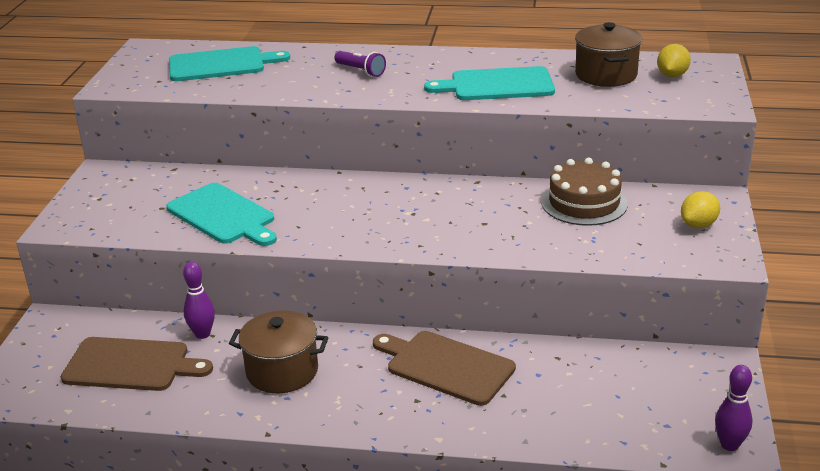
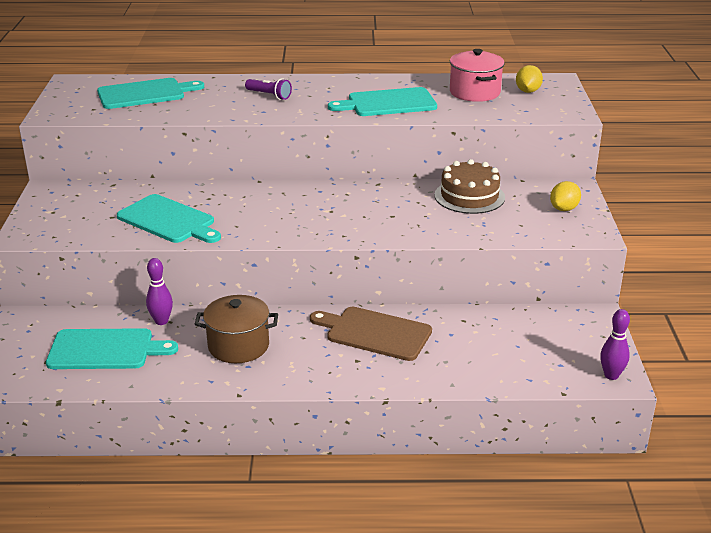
camera: 10 degrees left, 0 degrees up
brown cutting board [61,337,213,391] -> turquoise cutting board [46,328,178,369]
brown pot [575,22,642,87] -> pink pot [450,49,505,102]

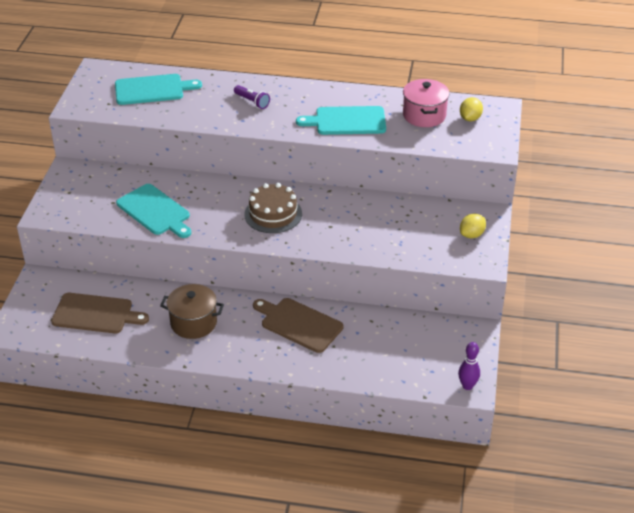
camera: 10 degrees right, 10 degrees up
turquoise cutting board [46,328,178,369] -> brown cutting board [51,293,149,333]
purple bowling pin [146,258,173,325] -> none
brown cake [434,159,505,214] -> brown cake moved to [244,183,302,233]

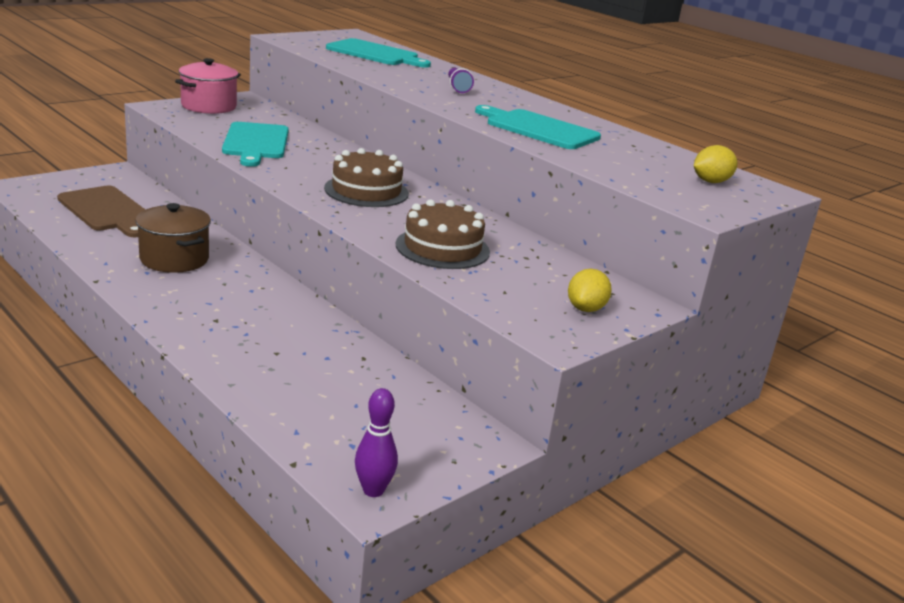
camera: 35 degrees right, 15 degrees down
brown cutting board [253,298,344,353] -> none
pink pot [403,79,450,127] -> pink pot moved to [175,58,241,114]
yellow lemon [460,214,486,238] -> yellow lemon turned 60 degrees counterclockwise [568,269,612,312]
none -> brown cake [396,199,490,269]

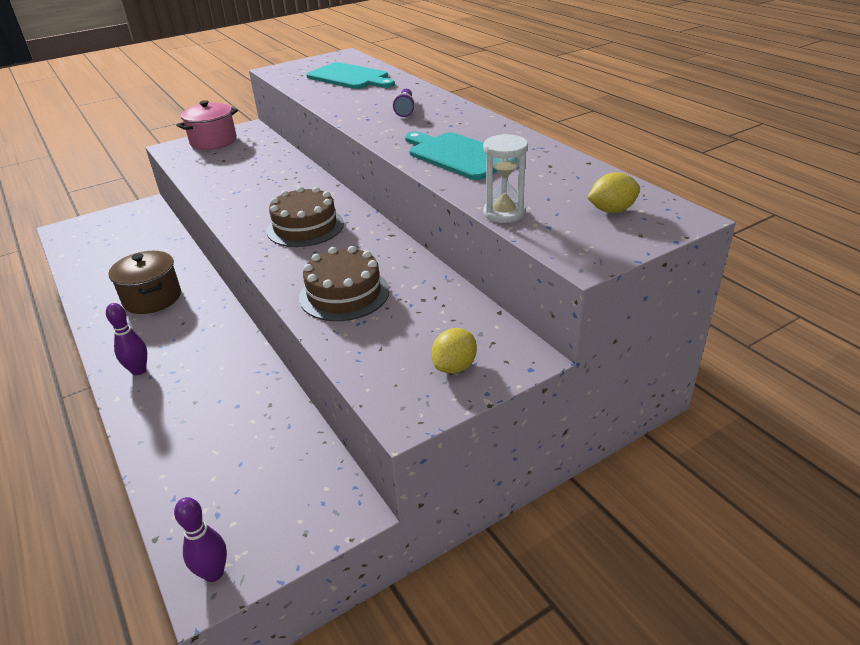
camera: 15 degrees right, 10 degrees up
brown cutting board [57,185,146,237] -> none
turquoise cutting board [222,122,289,167] -> none
none -> purple bowling pin [106,303,147,375]
none -> white hourglass [483,134,528,223]

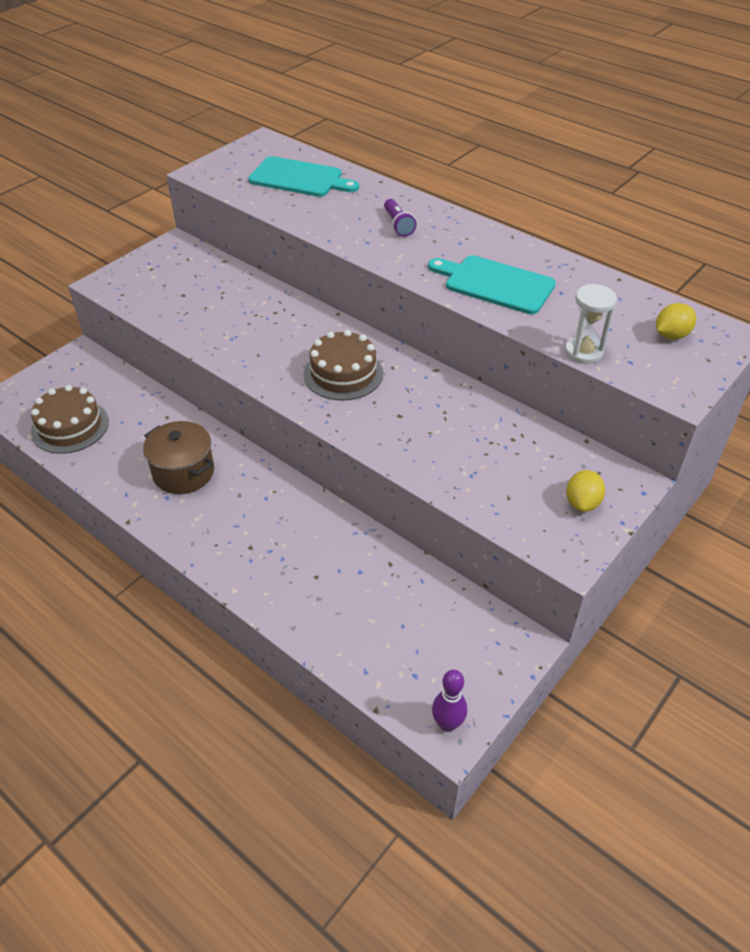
camera: 20 degrees left, 10 degrees up
purple bowling pin [106,303,147,375] -> none
pink pot [176,100,238,150] -> none
brown cake [299,246,389,321] -> brown cake moved to [31,385,109,454]

